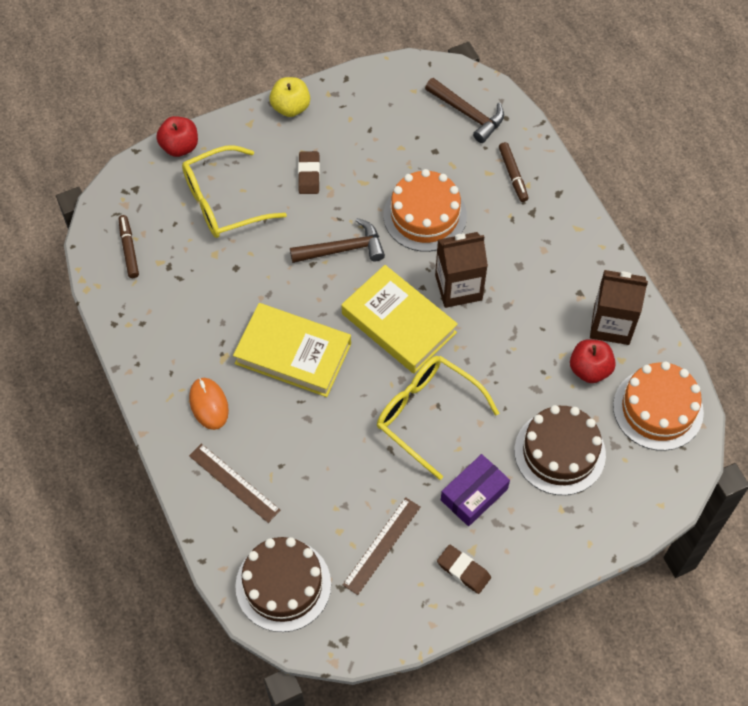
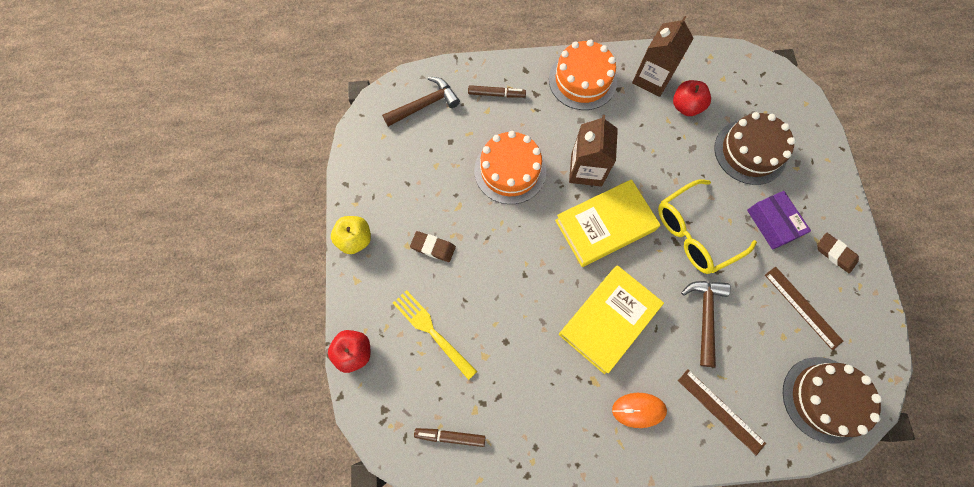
camera: 70 degrees left, 10 degrees up
yellow glasses [182,145,287,238] -> yellow fork [393,290,477,380]
brown ruler [189,444,281,523] -> brown ruler turned 75 degrees clockwise [678,369,766,456]
brown hammer [290,218,385,263] -> brown hammer moved to [681,281,731,367]
brown eraser [437,545,491,594] -> brown eraser turned 75 degrees clockwise [817,232,859,273]
orange cake [613,361,704,451] -> orange cake moved to [549,39,617,110]

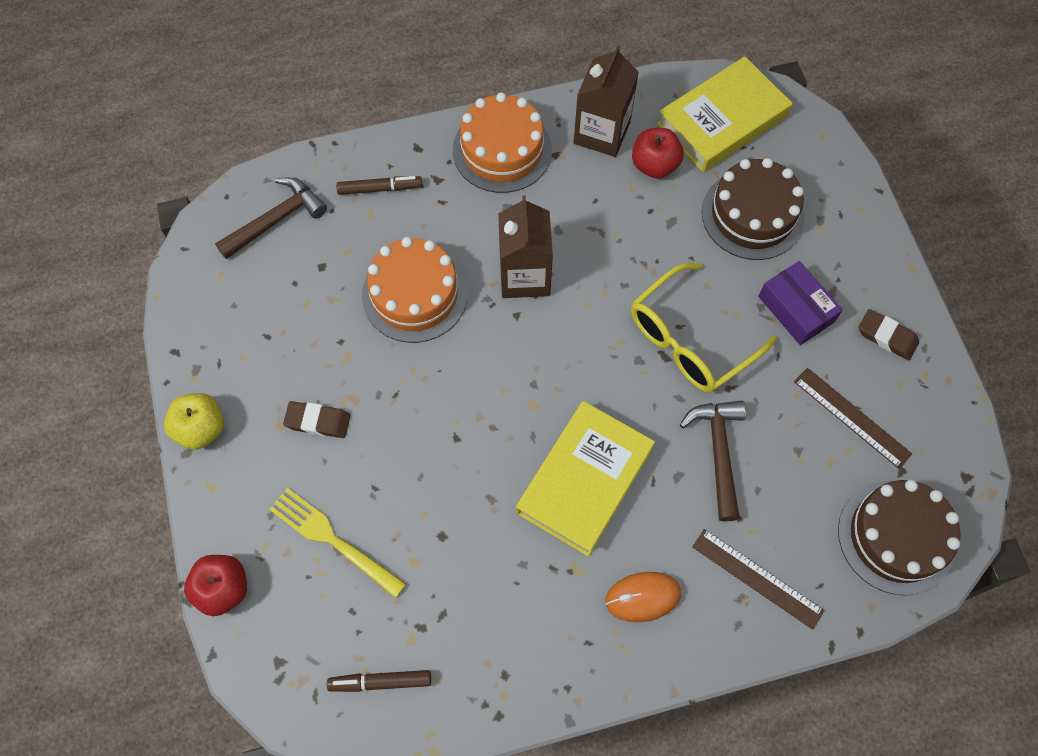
camera: 10 degrees left, 5 degrees down
yellow book [555,179,661,267] -> yellow book moved to [657,56,793,172]

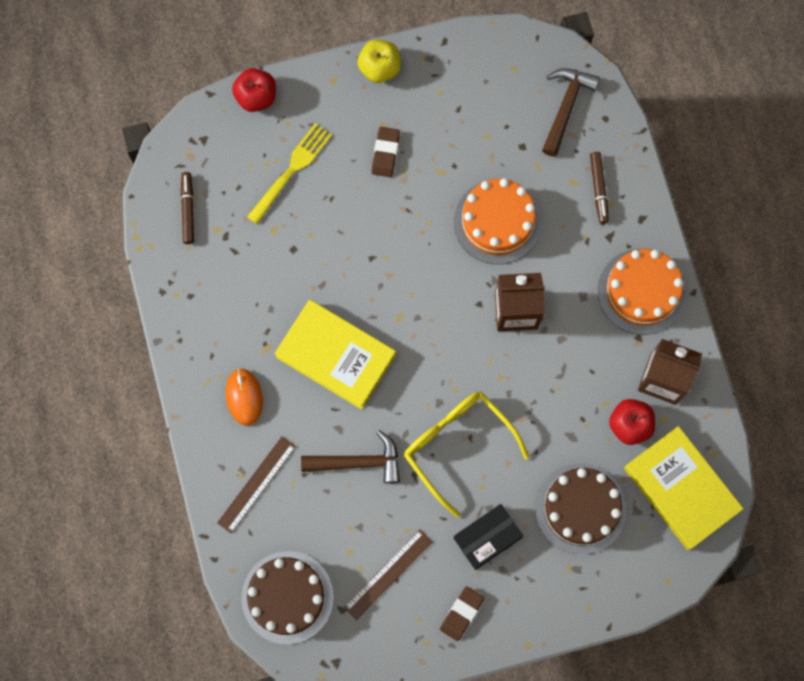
camera: 90 degrees right, 10 degrees up
brown hammer [215,178,327,259] -> brown hammer turned 120 degrees counterclockwise [542,68,600,157]
purple box [758,261,843,345] -> black box [454,504,523,570]

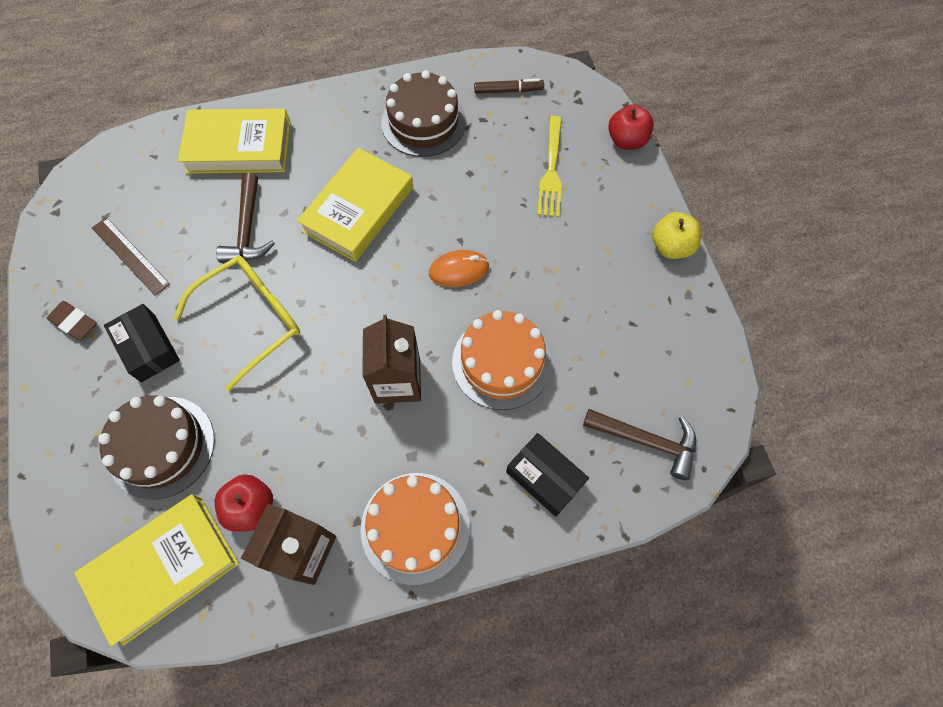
camera: 90 degrees right, 10 degrees down
brown ruler [217,436,296,533] -> yellow book [178,108,290,174]
orange mouse [225,368,263,426] -> orange mouse moved to [429,250,489,287]
brown cake [241,551,334,644] -> brown cake moved to [381,70,466,157]
yellow fork [247,123,332,224] -> yellow fork turned 60 degrees clockwise [537,116,562,217]
brown eraser [372,127,400,177] -> none
brown marker [590,152,609,224] -> black box [506,433,589,517]

